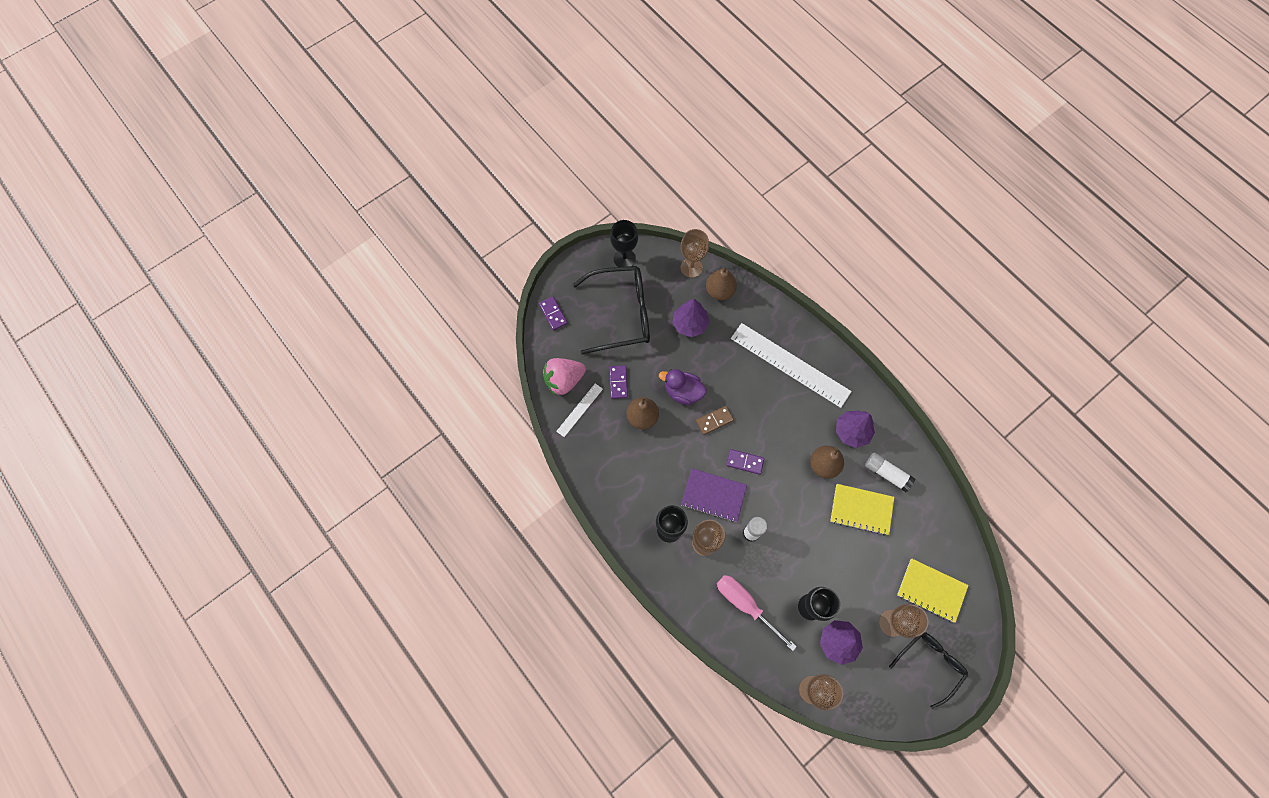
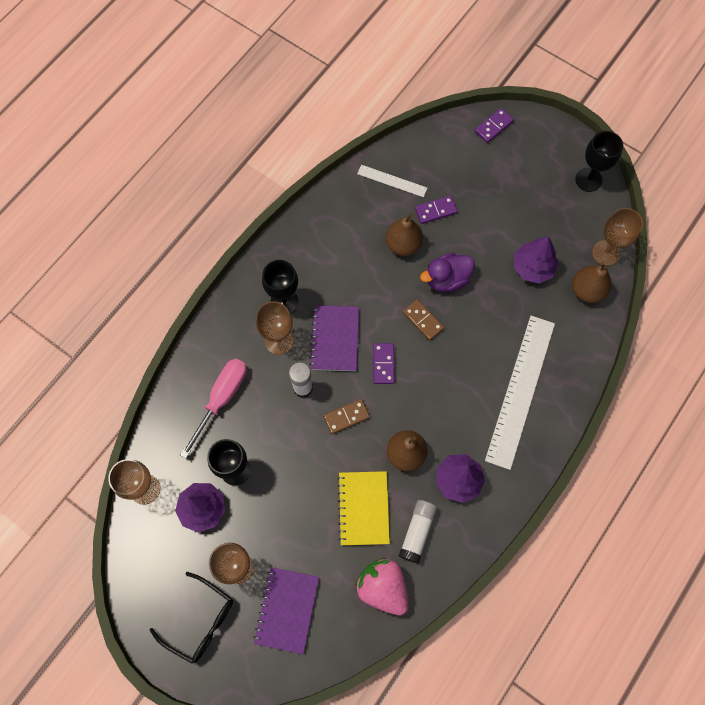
camera: 75 degrees right, 0 degrees up
pink strawberry [543,358,586,396] -> pink strawberry moved to [355,558,409,616]
black glasses [573,266,650,355] -> none
purple duck [659,369,706,405] -> purple duck turned 120 degrees counterclockwise [420,253,475,292]
yellow notebook [897,558,969,623] -> purple notebook [253,567,319,654]
none -> brown domino [323,399,370,434]

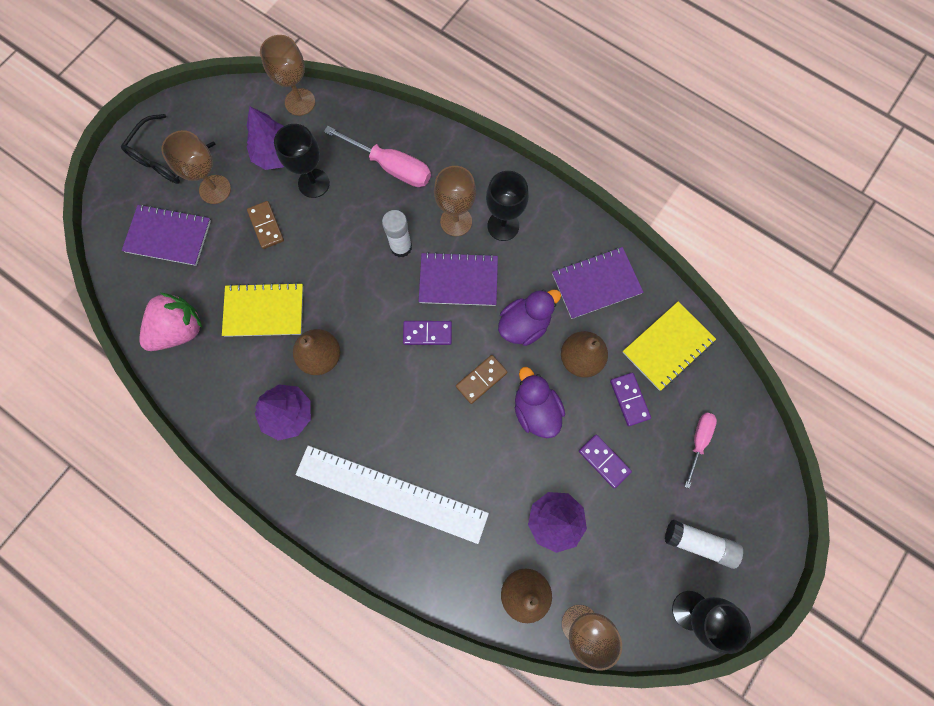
camera: 90 degrees right, 5 degrees up
brown domino [323,399,370,434] -> brown domino moved to [247,201,284,249]
white ruler [357,165,427,197] -> yellow notebook [622,301,716,391]
white glue stick [399,500,437,564] -> white glue stick moved to [665,520,743,569]
purple domino [475,108,514,143] -> purple domino moved to [579,434,632,488]
none -> purple duck [498,289,561,346]
none -> purple notebook [552,247,644,319]
none -> pink screwdriver [685,413,717,488]

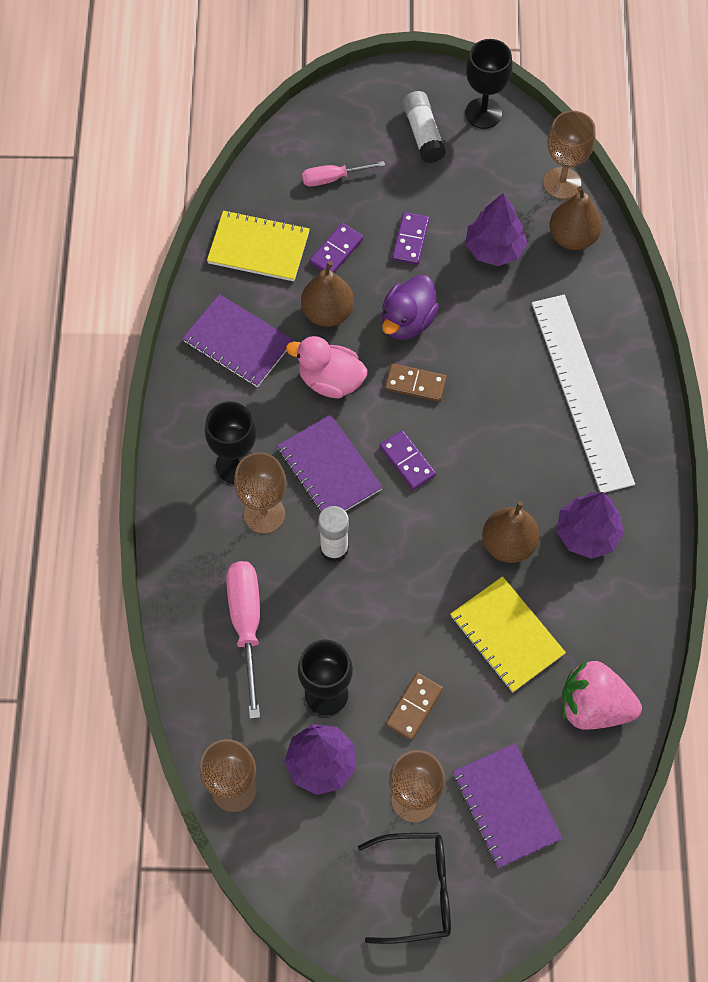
camera: 125 degrees left, 10 degrees down
purple duck [498,289,561,346] -> pink duck [286,336,367,398]

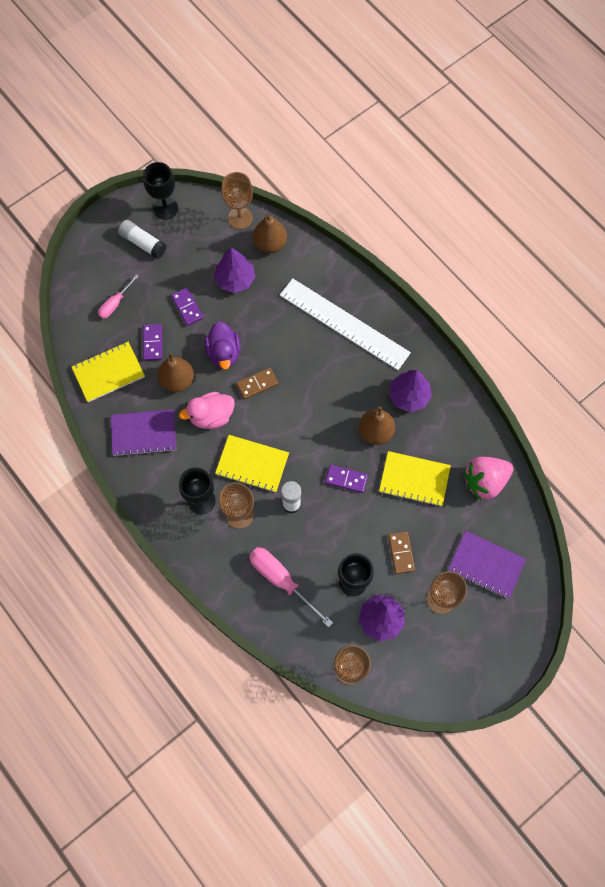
camera: 40 degrees left, 5 degrees up
purple notebook [277,414,383,512] -> yellow notebook [215,435,289,492]
black glasses [358,833,451,944] -> none
purple domino [379,430,436,490] -> purple domino moved to [325,465,368,493]

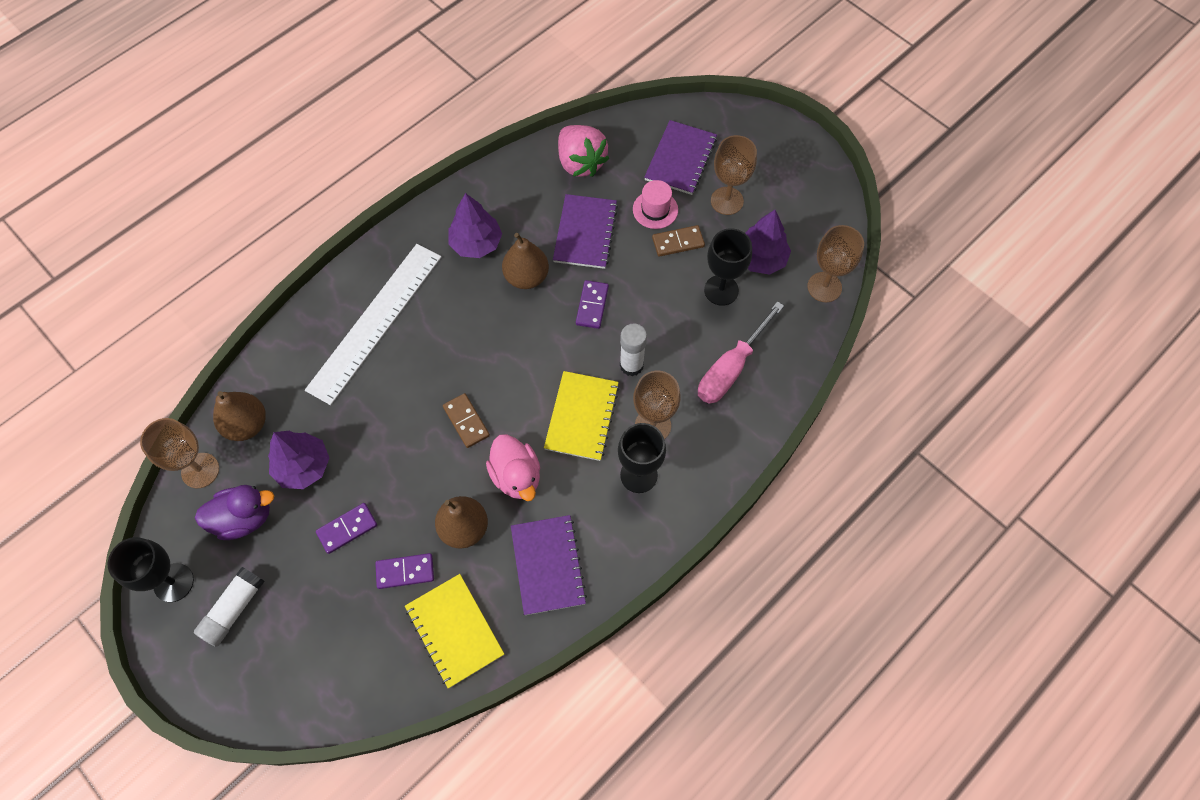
camera: 95 degrees left, 5 degrees down
pink screwdriver [98,274,139,319] -> none
purple duck [205,321,241,369] -> purple duck moved to [195,485,274,540]
yellow notebook [379,451,451,507] -> purple notebook [553,194,618,269]
none -> pink hat [633,180,678,229]

